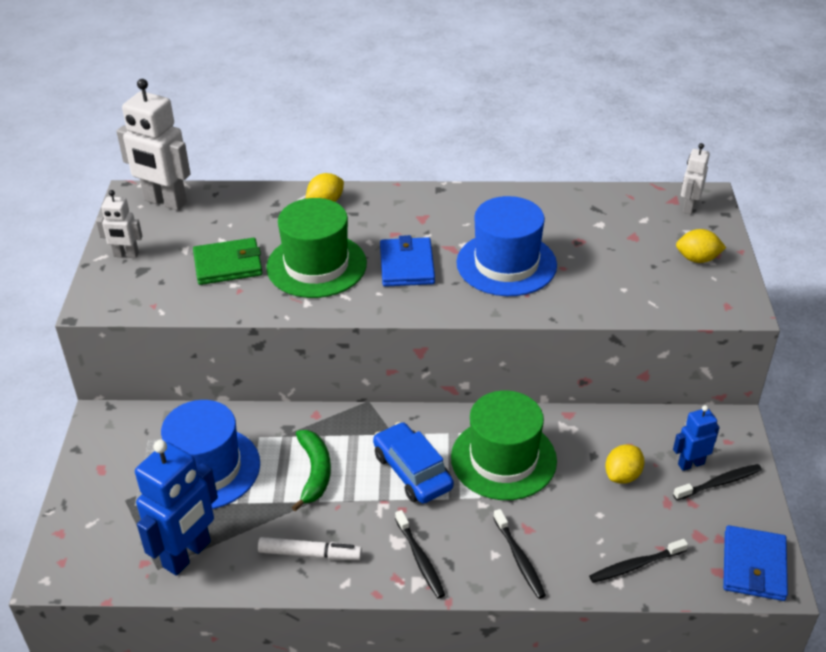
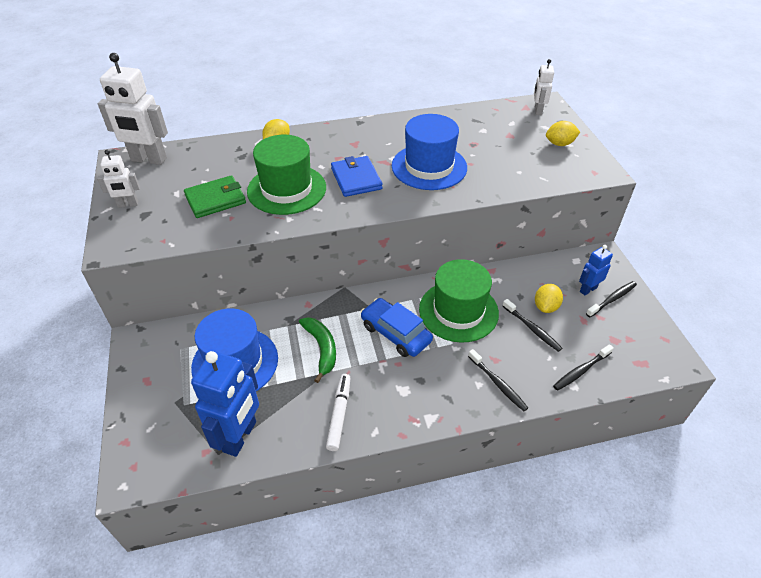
camera: 15 degrees left, 5 degrees up
white marker [258,537,362,560] -> white marker turned 75 degrees counterclockwise [326,374,350,451]
black toothbrush [395,510,445,598] -> black toothbrush moved to [503,299,562,352]
blue wallet [723,525,788,601] -> none

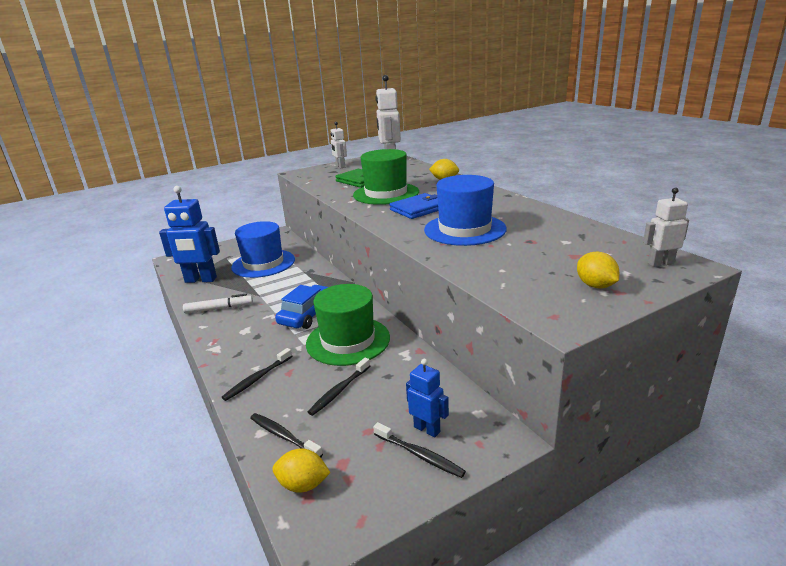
camera: 75 degrees right, 20 degrees down
green banana [299,317,336,383] -> none
yellow lemon [535,284,563,313] -> yellow lemon moved to [273,448,331,493]

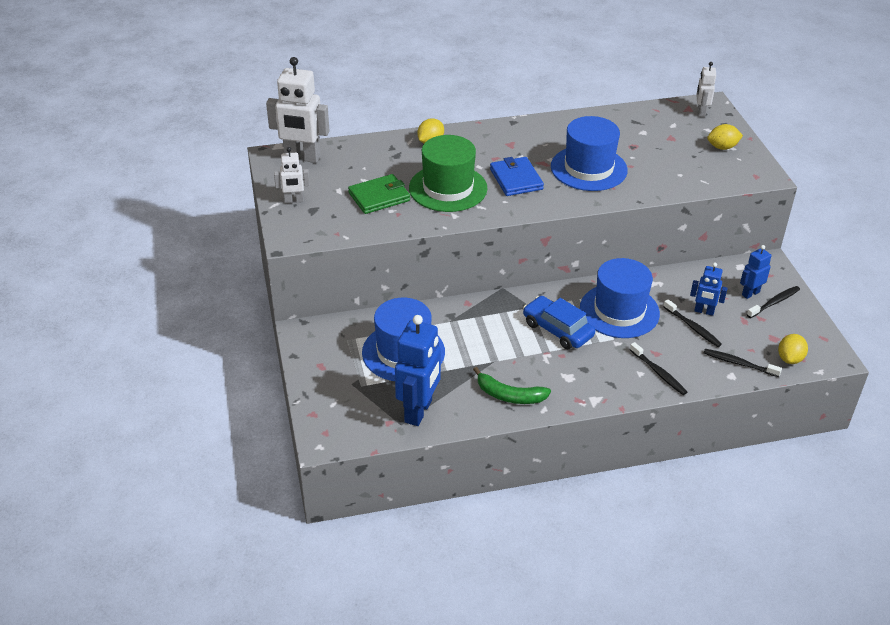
camera: 75 degrees left, 15 degrees up
white marker [183,294,253,313] -> green banana [473,367,551,404]
black toothbrush [250,413,323,457] -> black toothbrush turned 60 degrees clockwise [704,349,782,377]
green hat [306,284,390,366] -> blue hat [580,258,660,338]
none -> blue robot [690,262,728,316]

